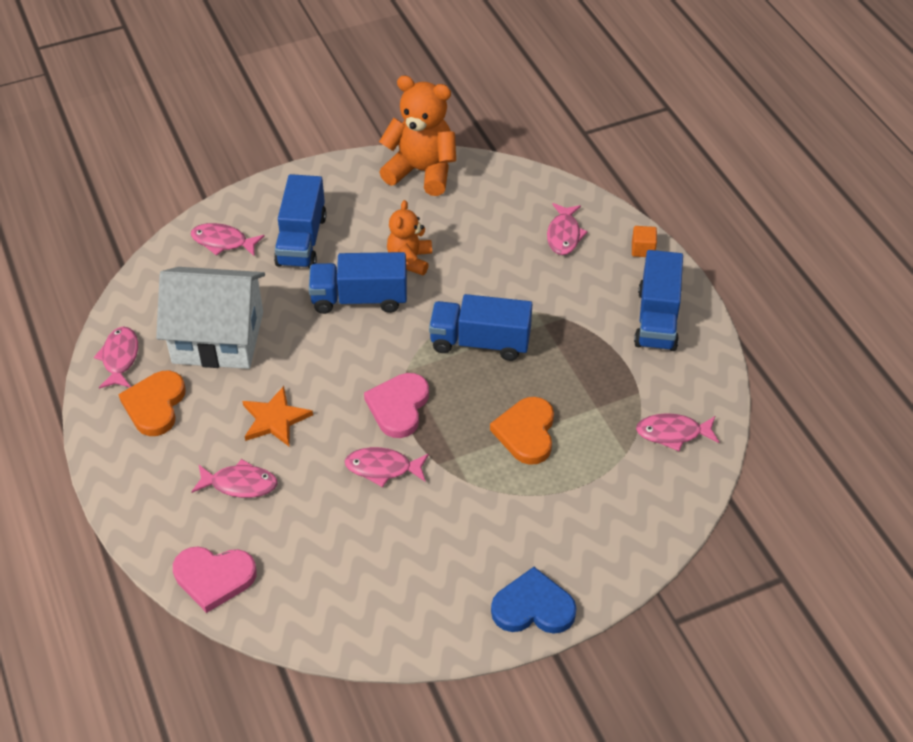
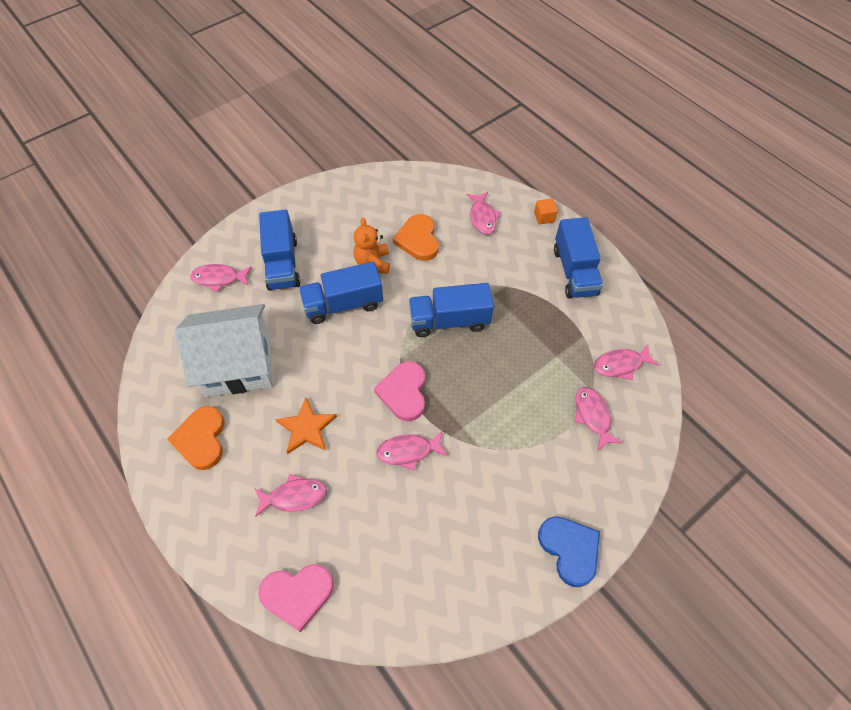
camera: 15 degrees left, 10 degrees up
pink fish [94,327,138,389] -> pink fish moved to [575,387,623,451]
orange teddy bear [379,75,456,196] -> none
orange heart [490,397,554,465] -> orange heart moved to [393,214,439,261]
blue heart [491,567,577,634] -> blue heart turned 75 degrees clockwise [538,516,600,587]

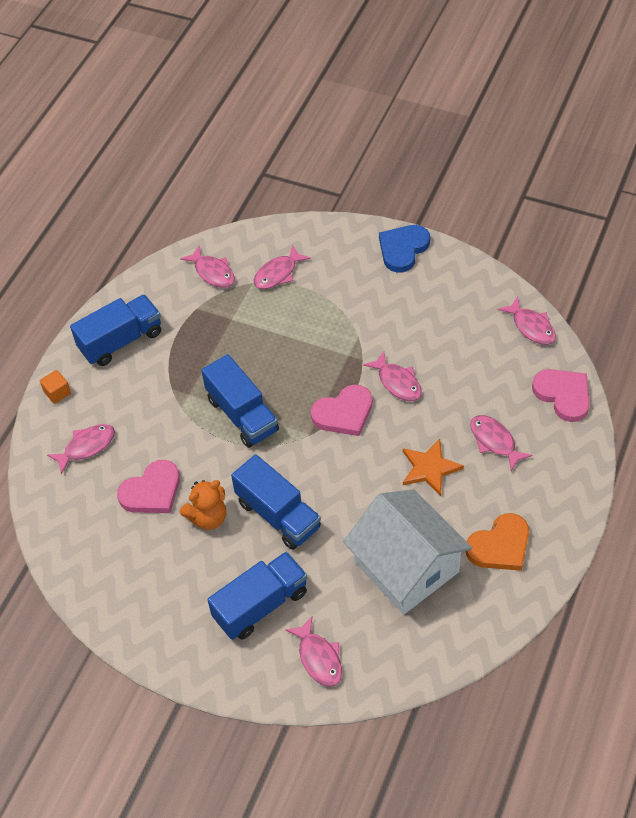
camera: 115 degrees left, 5 degrees down
orange heart [393,214,439,261] -> pink heart [117,460,180,513]
none -> pink fish [498,297,556,345]

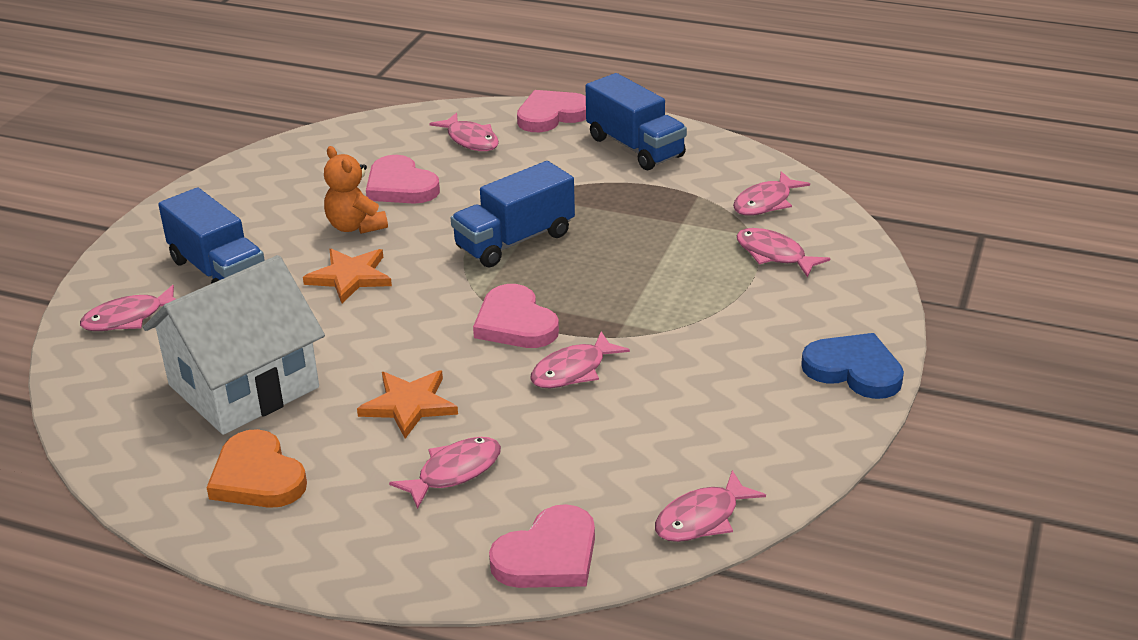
camera: 85 degrees right, 20 degrees down
orange cube [40,370,71,404] -> pink heart [517,90,586,132]
blue truck [231,454,321,550] -> orange star [303,249,392,303]

